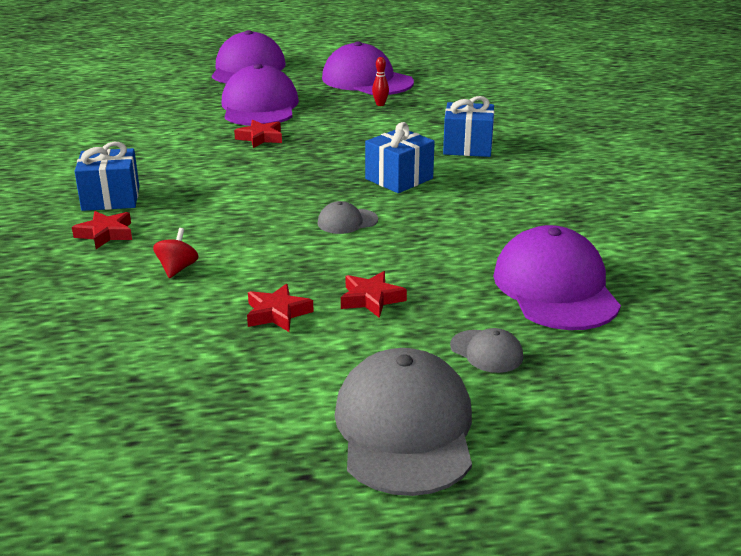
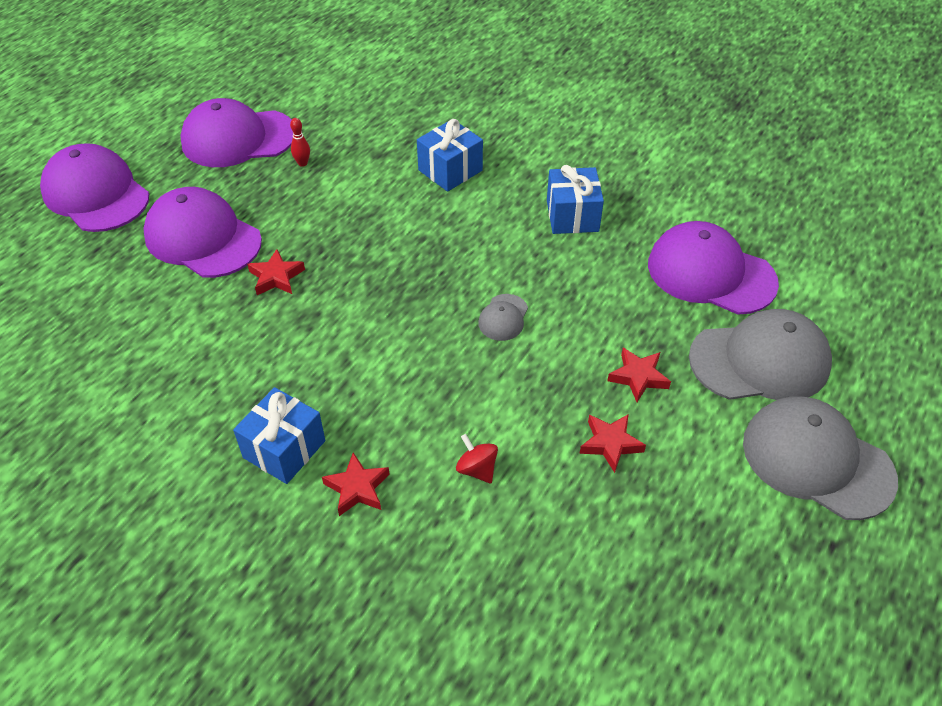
camera: 50 degrees left, 20 degrees up
blue gift [365,122,435,193] -> blue gift moved to [547,165,604,234]
grey cap [450,328,523,373] -> grey cap [689,309,832,400], size x2.20

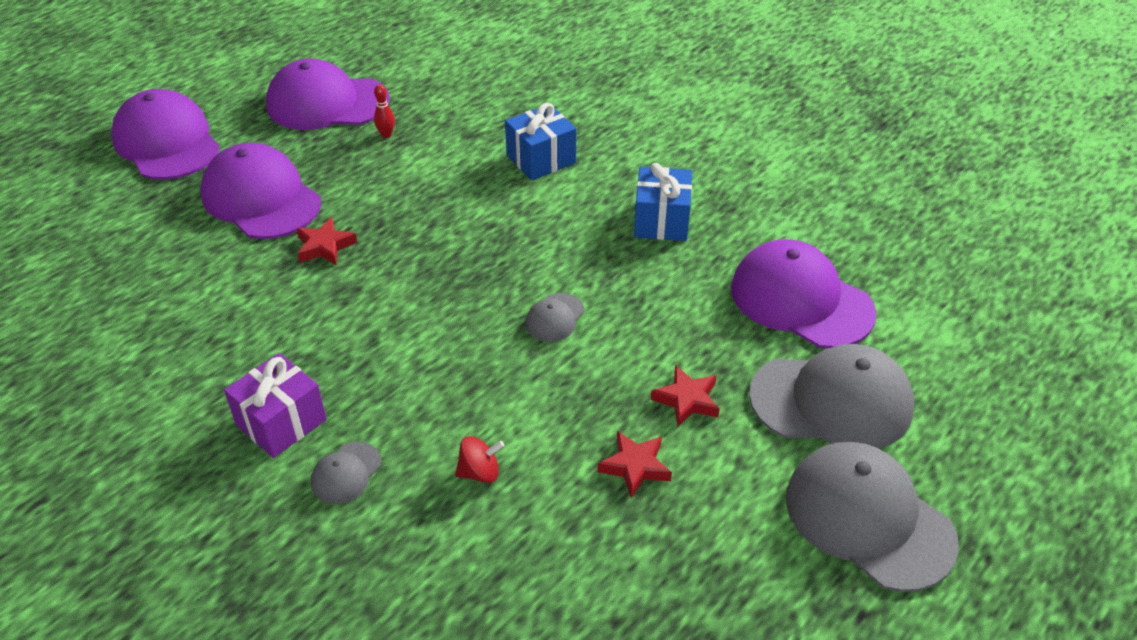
camera: 10 degrees right, 5 degrees down
blue gift [233,387,325,484] -> purple gift [224,353,327,458]
red star [322,452,390,516] -> grey cap [311,442,381,504]
red spinning top [456,434,498,483] -> red spinning top turned 105 degrees clockwise [455,436,504,483]

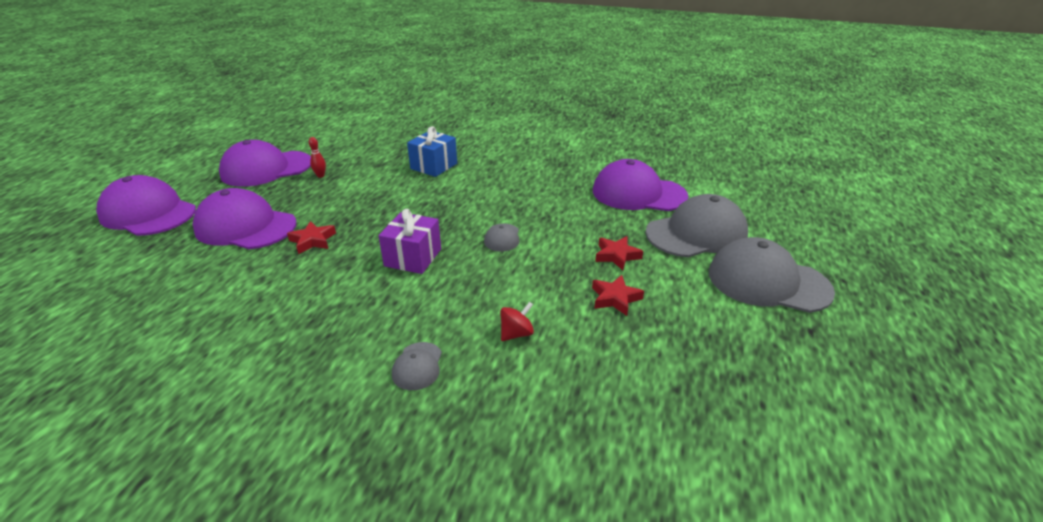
camera: 25 degrees left, 10 degrees down
purple gift [224,353,327,458] -> purple gift moved to [379,209,441,274]
blue gift [634,163,692,241] -> none

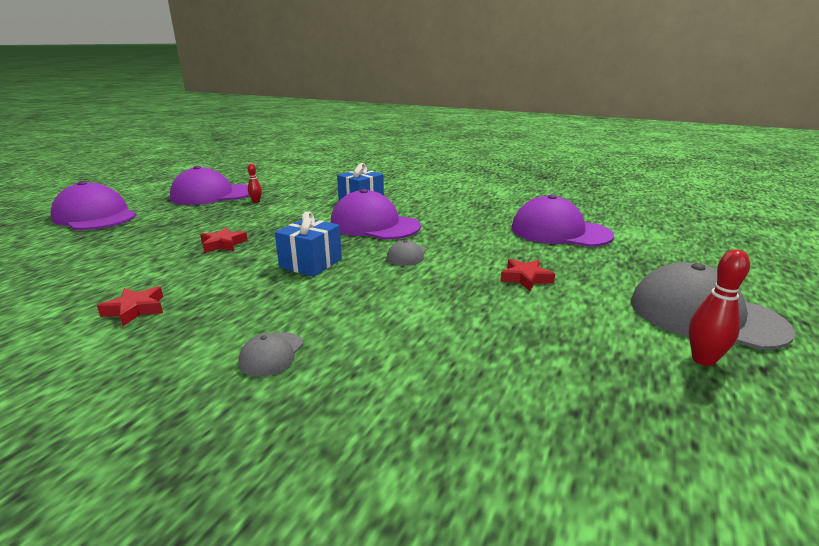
camera: 10 degrees right, 10 degrees down
purple cap [193,188,296,249] -> purple cap moved to [330,189,421,240]
purple gift [379,209,441,274] -> blue gift [275,211,342,277]
red spinning top [500,301,534,341] -> none
red star [592,275,644,316] -> red star moved to [97,287,163,326]
grey cap [645,194,748,257] -> none
none -> red bowling pin [689,250,750,366]

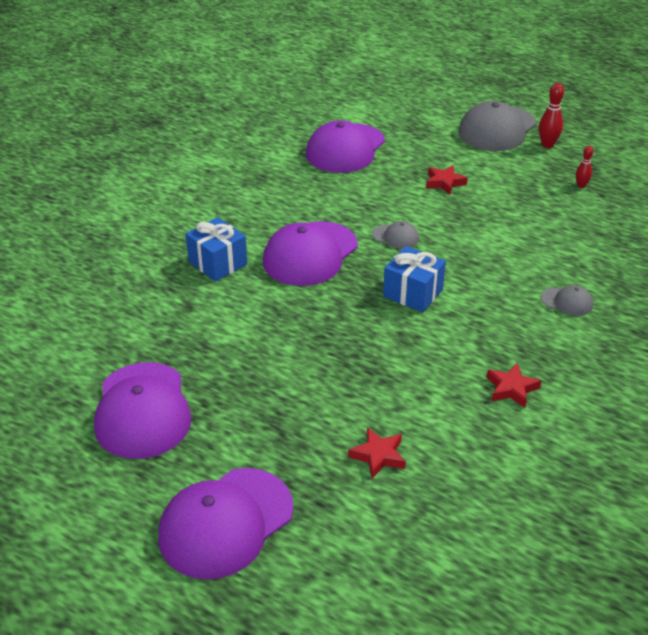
camera: 85 degrees left, 15 degrees up
red star [200,228,248,253] -> red star moved to [348,427,406,478]
red bowling pin [247,163,262,203] -> red bowling pin moved to [576,146,593,188]

